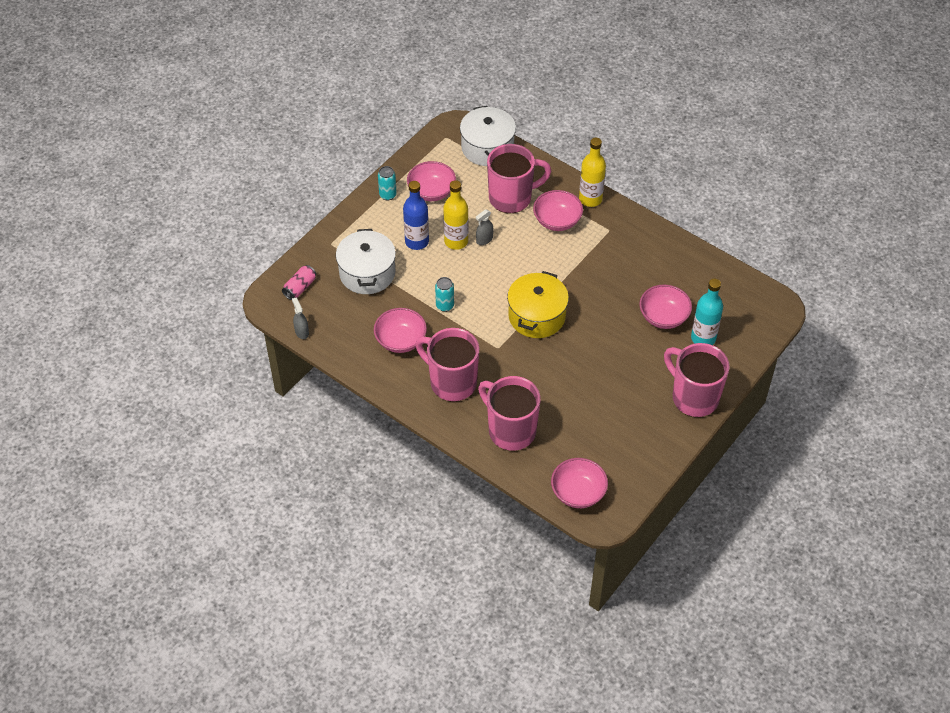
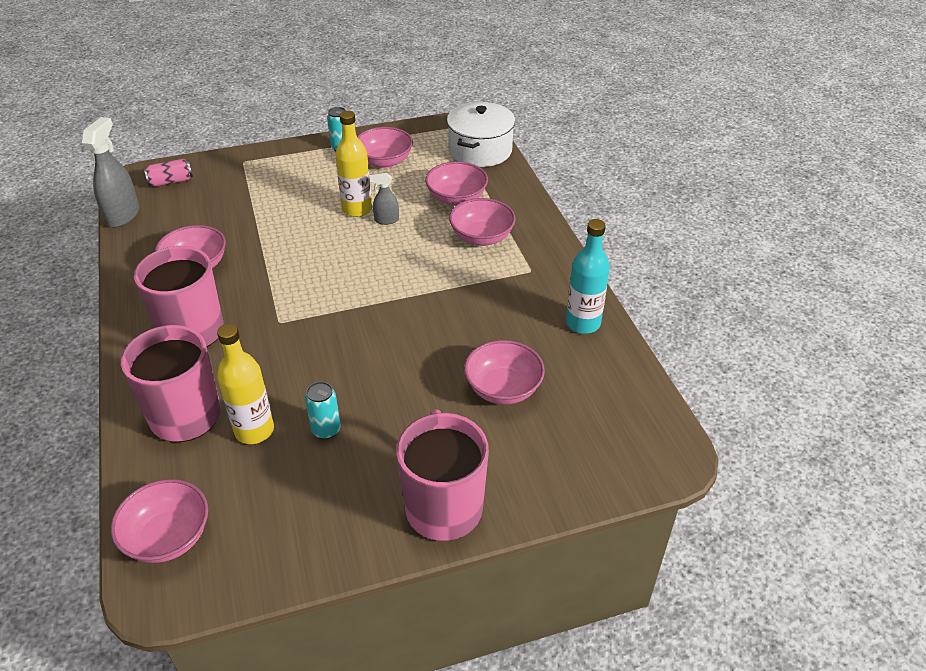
camera: 35 degrees right, 10 degrees down
grey spray bottle [292,298,309,339] -> grey spray bottle [82,117,139,228], size x1.84
white pot [336,229,396,294] -> none
blue bottle [403,181,429,250] -> none
turquoise can [435,277,454,312] -> turquoise can moved to [305,382,341,439]
pink mug [487,144,551,213] -> pink bowl [425,162,488,206]
yellow pot [507,271,569,338] -> none
yellow bottle [579,138,606,207] -> yellow bottle moved to [217,324,274,444]
turquoise bottle [691,279,723,345] -> turquoise bottle moved to [566,219,610,334]

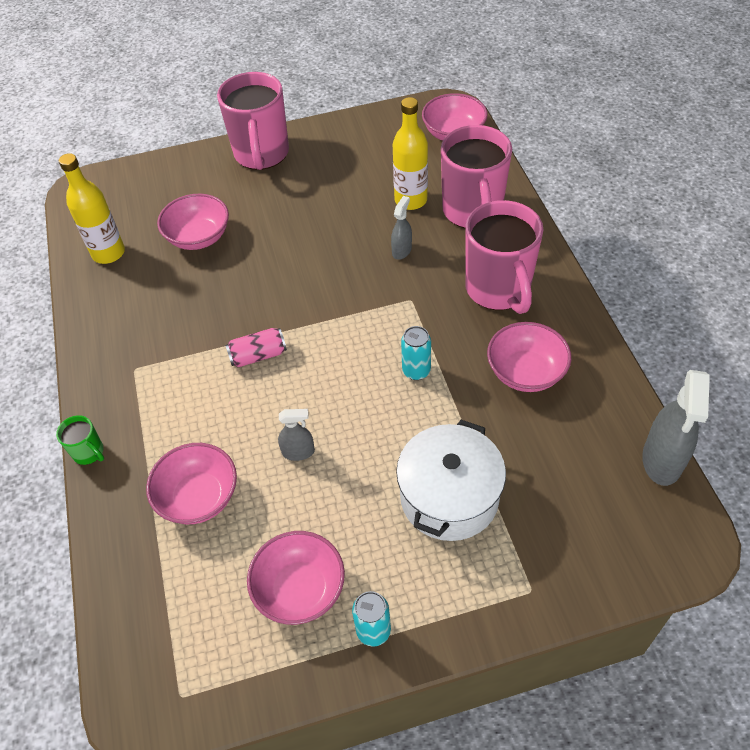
camera: 175 degrees left, 10 degrees up
pink can [144,159,193,187] -> pink can moved to [225,328,287,367]
turquoise can [305,382,341,439] -> turquoise can moved to [401,326,431,380]
yellow bottle [335,111,372,217] -> yellow bottle moved to [59,153,125,264]
white pot [447,102,515,167] -> white pot moved to [396,420,506,541]
pink bowl [449,198,516,246] -> none
turquoise bottle [566,219,610,334] -> none
none -> green mug [56,415,104,465]
none -> grey spray bottle [391,196,412,260]

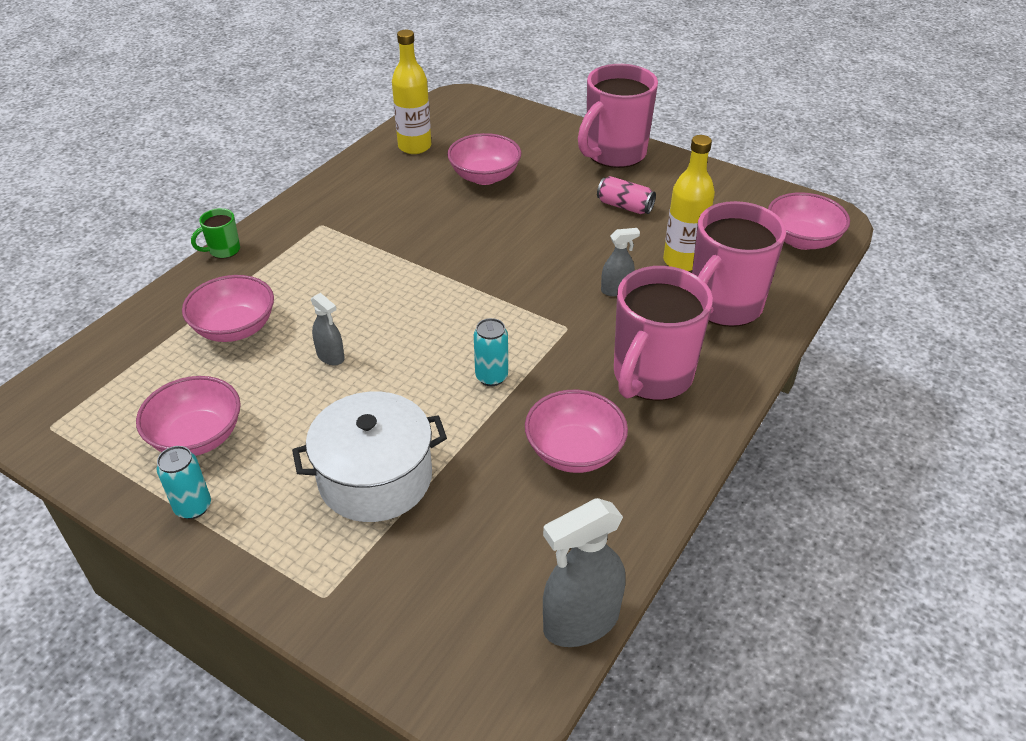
camera: 45 degrees right, 10 degrees down
green mug [56,415,104,465] -> green mug turned 60 degrees clockwise [191,208,240,259]
pink can [225,328,287,367] -> pink can moved to [597,176,656,214]

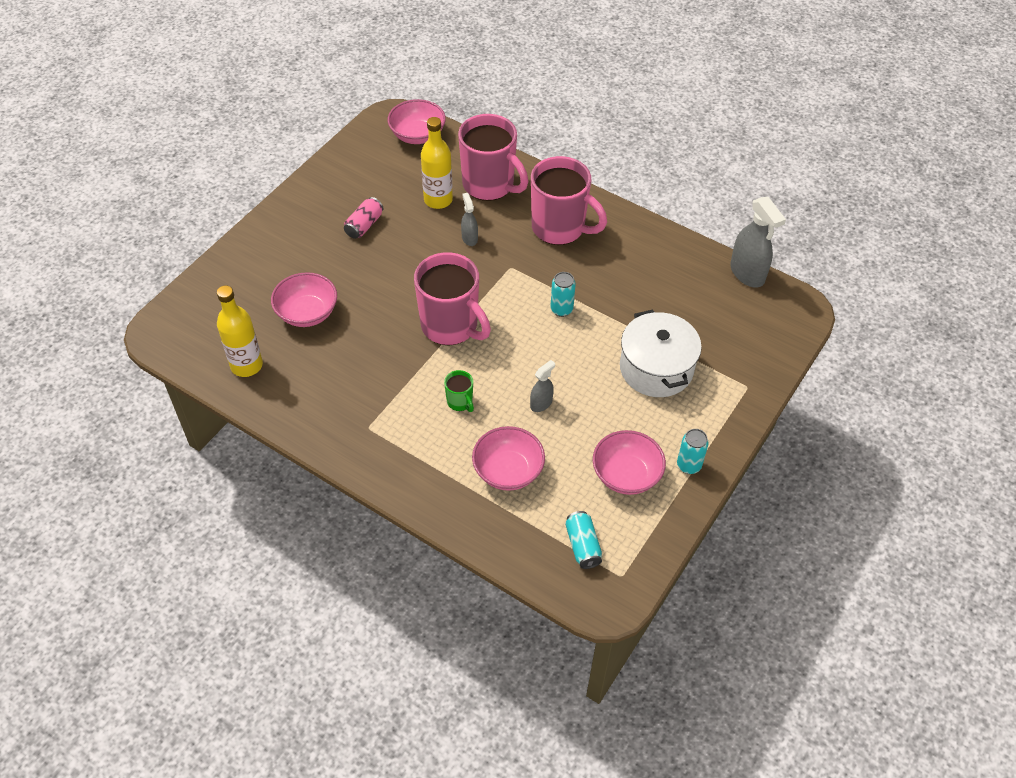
camera: 90 degrees left, 10 degrees up
green mug [191,208,240,259] -> green mug moved to [444,370,474,412]
pink bowl [525,390,628,473] -> none
pink mug [578,64,658,168] -> pink mug moved to [414,252,491,345]
none -> turquoise can [565,511,602,569]

